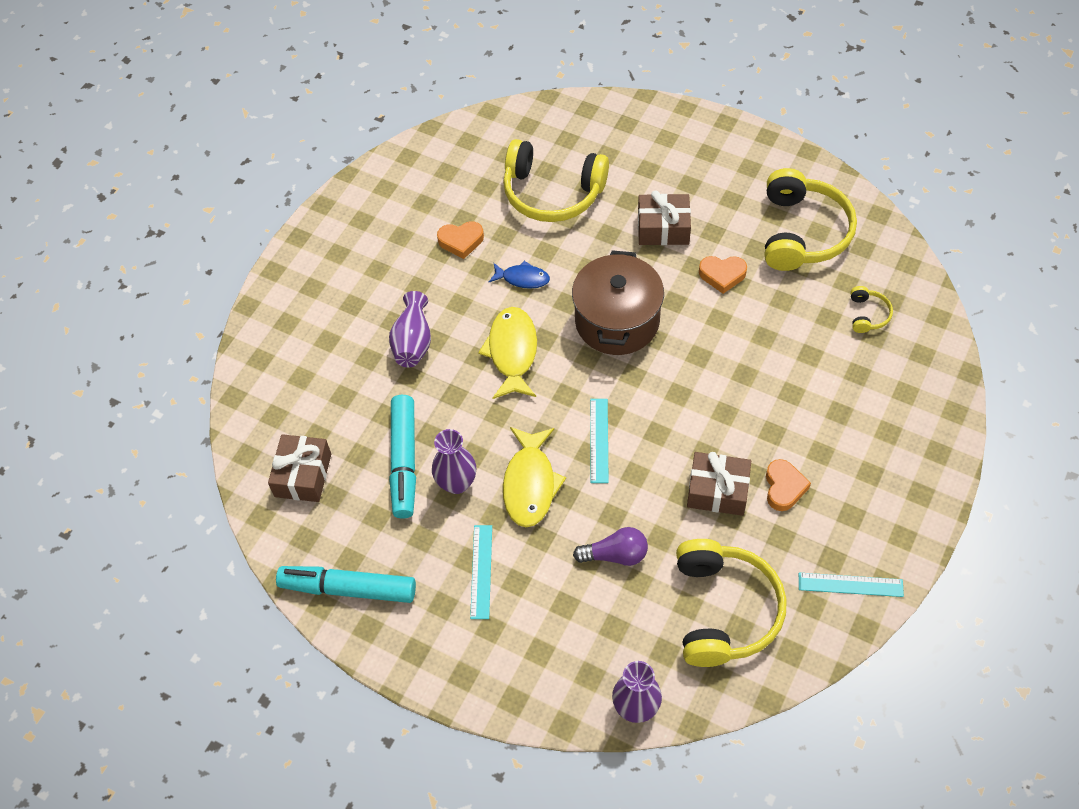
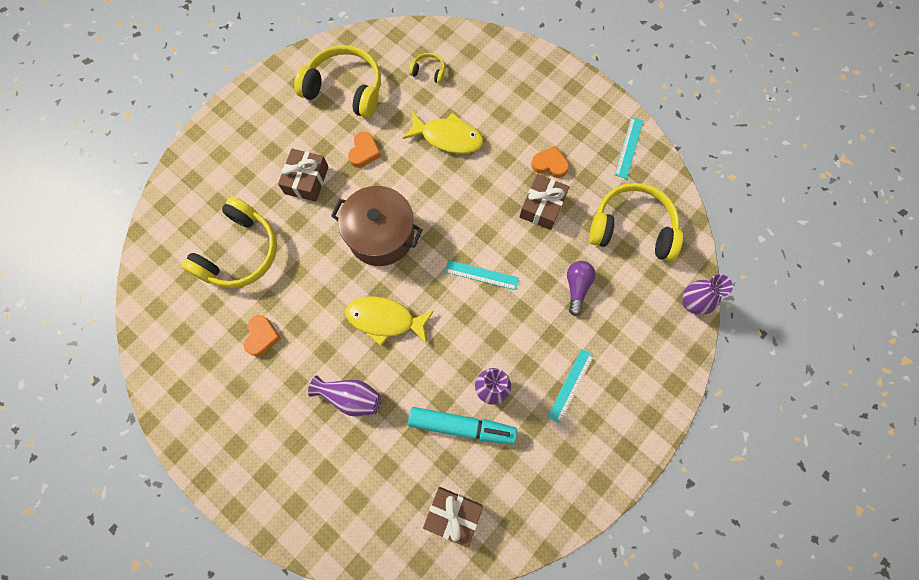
camera: 80 degrees left, 15 degrees up
turquoise marker [276,566,416,603] -> none
turquoise ruler [470,525,492,619] -> turquoise ruler turned 75 degrees counterclockwise [547,349,594,424]
blue fish [489,261,550,289] -> none
yellow fish [503,427,566,527] -> yellow fish moved to [403,111,483,154]

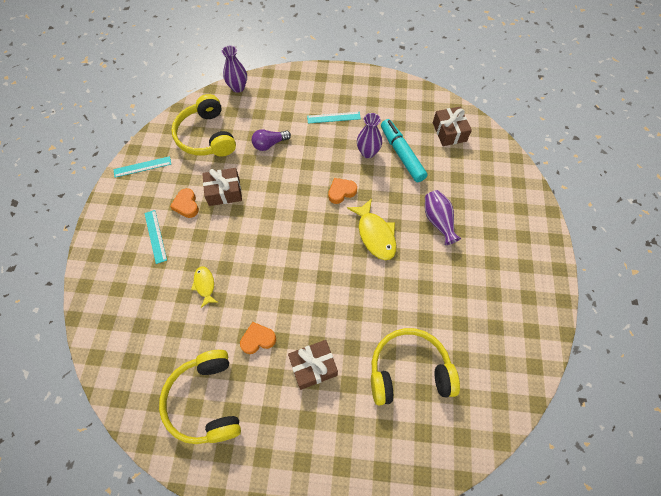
camera: 125 degrees left, 10 degrees down
orange heart [244,315,281,356] -> orange heart moved to [328,178,357,204]
brown pot [331,186,423,266] -> none
yellow fish [403,111,483,154] -> yellow fish [191,266,218,308], size x0.58
yellow headphones [409,53,445,84] -> none
turquoise ruler [445,260,519,290] -> turquoise ruler moved to [144,210,167,264]

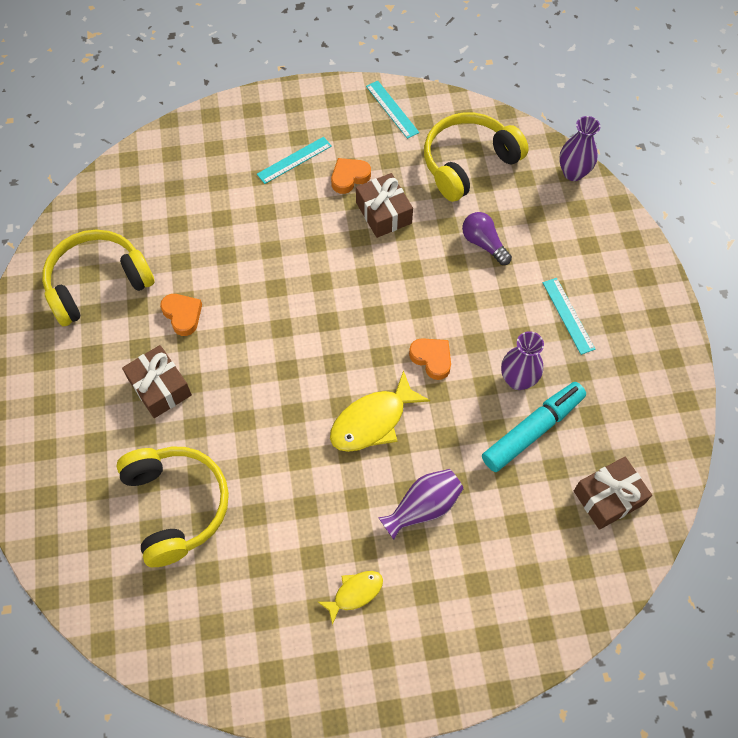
camera: 75 degrees right, 0 degrees up
yellow fish [191,266,218,308] -> yellow fish moved to [318,571,383,625]

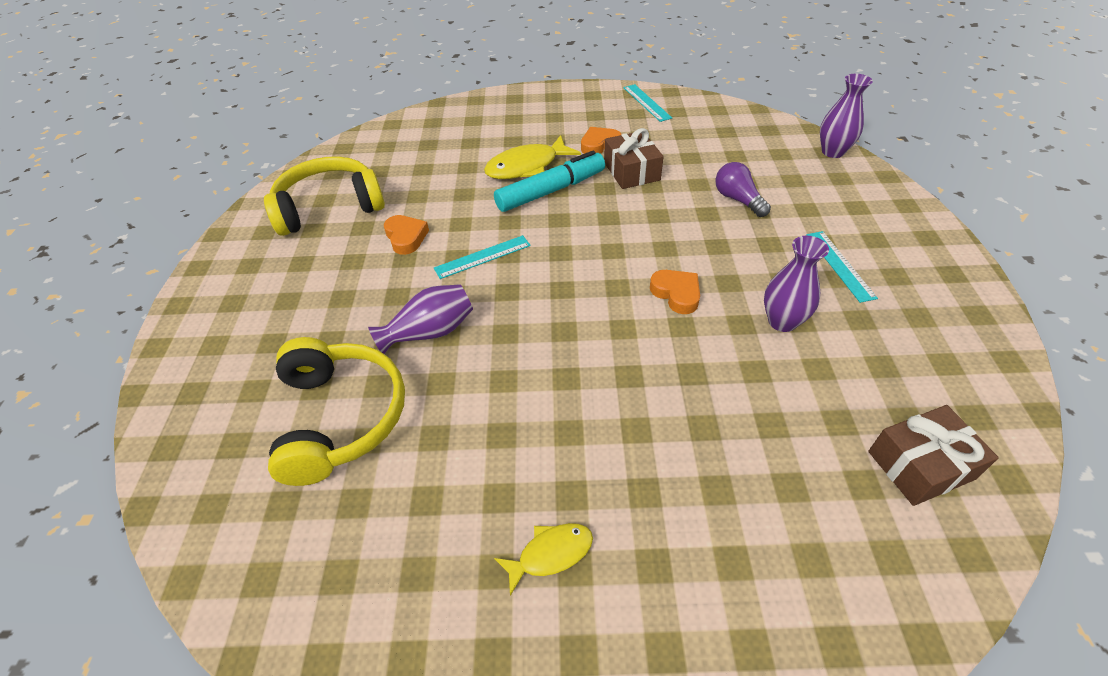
camera: 10 degrees right, 15 degrees down
brown gift [122,345,192,418] -> none
turquoise ruler [257,137,332,184] -> turquoise ruler moved to [434,235,531,279]
yellow fish [330,370,430,452] -> yellow fish moved to [484,135,581,179]
purple vase [378,469,464,540] -> purple vase moved to [368,284,473,354]
yellow headphones [424,112,529,202] -> none
turquoise marker [482,382,586,472] -> turquoise marker moved to [494,151,605,212]

